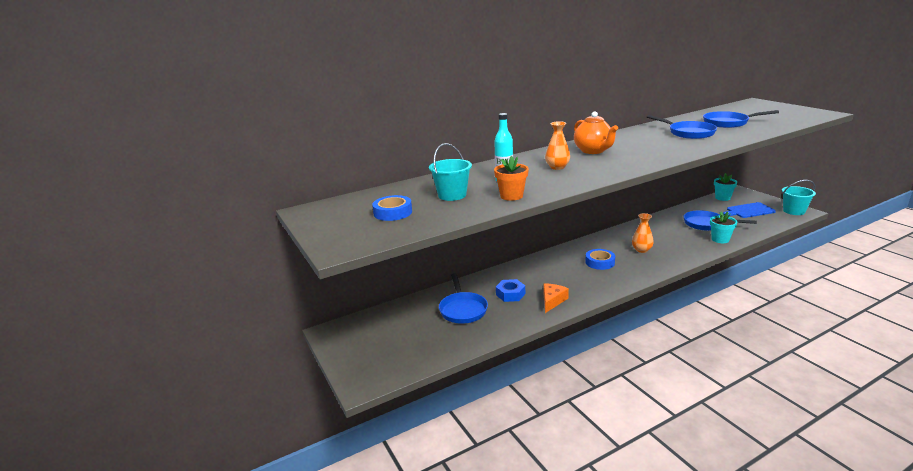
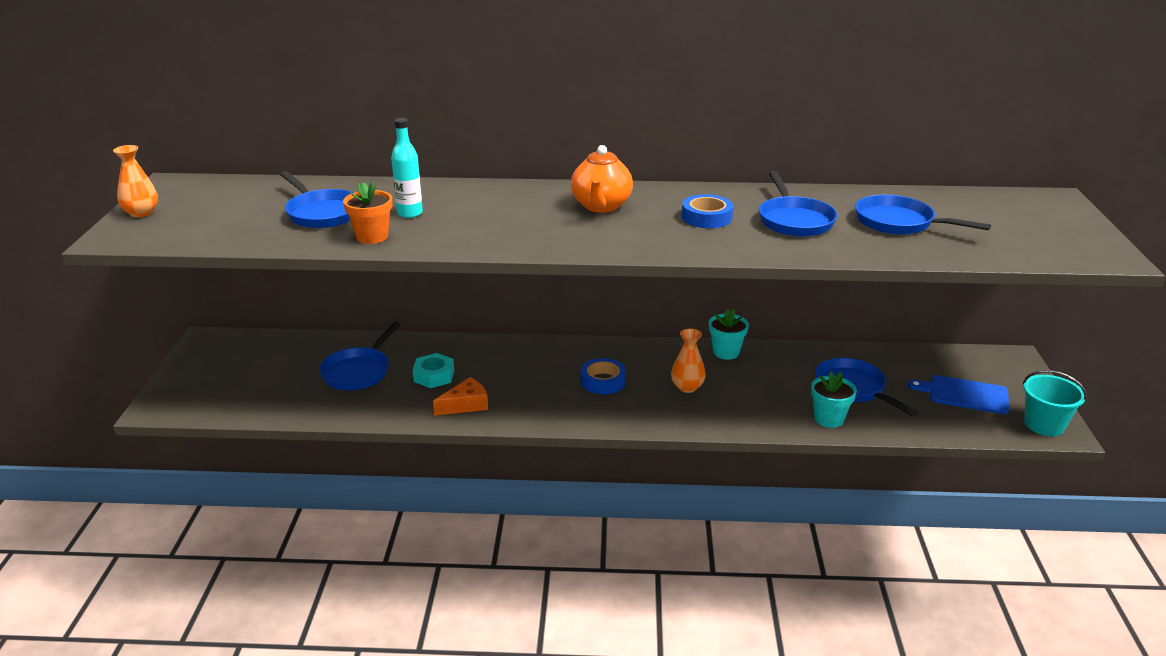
camera: 30 degrees right, 5 degrees up
blue tape [372,195,412,221] -> blue tape moved to [682,194,733,228]
turquoise bucket [429,143,472,201] -> blue pan [280,171,354,228]
blue nut [496,279,525,302] -> turquoise nut [413,353,454,388]
orange vase [545,121,570,170] -> orange vase moved to [113,145,158,218]
turquoise flower pot [714,173,737,201] -> turquoise flower pot moved to [709,309,749,360]

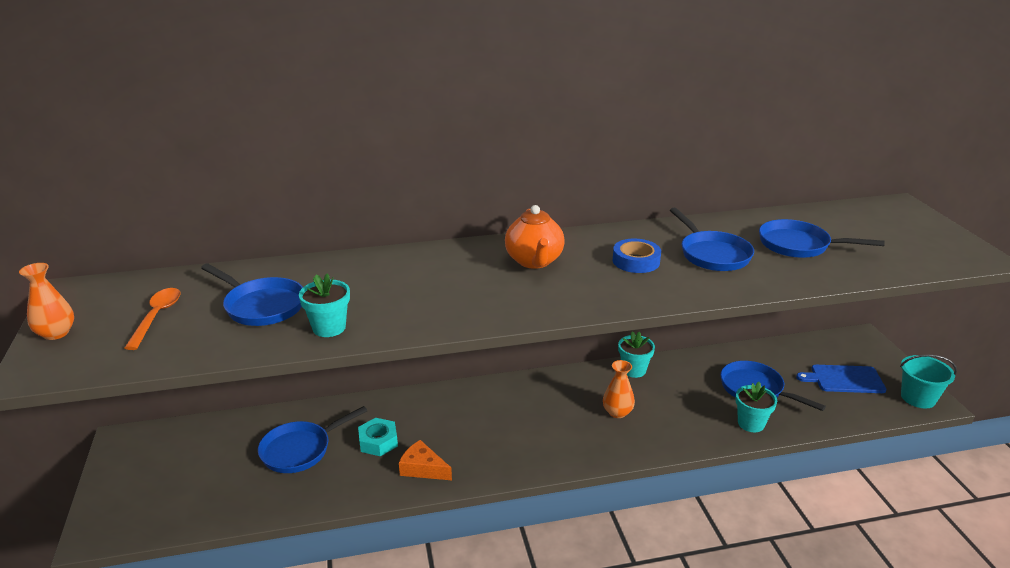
camera: 15 degrees left, 0 degrees up
blue pan [319,322,400,390] -> blue pan turned 45 degrees clockwise [258,406,367,473]
orange flower pot [343,182,392,244] -> turquoise flower pot [299,273,350,337]
turquoise bottle [391,118,423,218] -> none
orange cheese [433,377,488,416] -> orange cheese turned 105 degrees counterclockwise [399,440,452,480]
blue tape [580,358,626,394] -> none
none -> orange spoon [124,288,181,350]

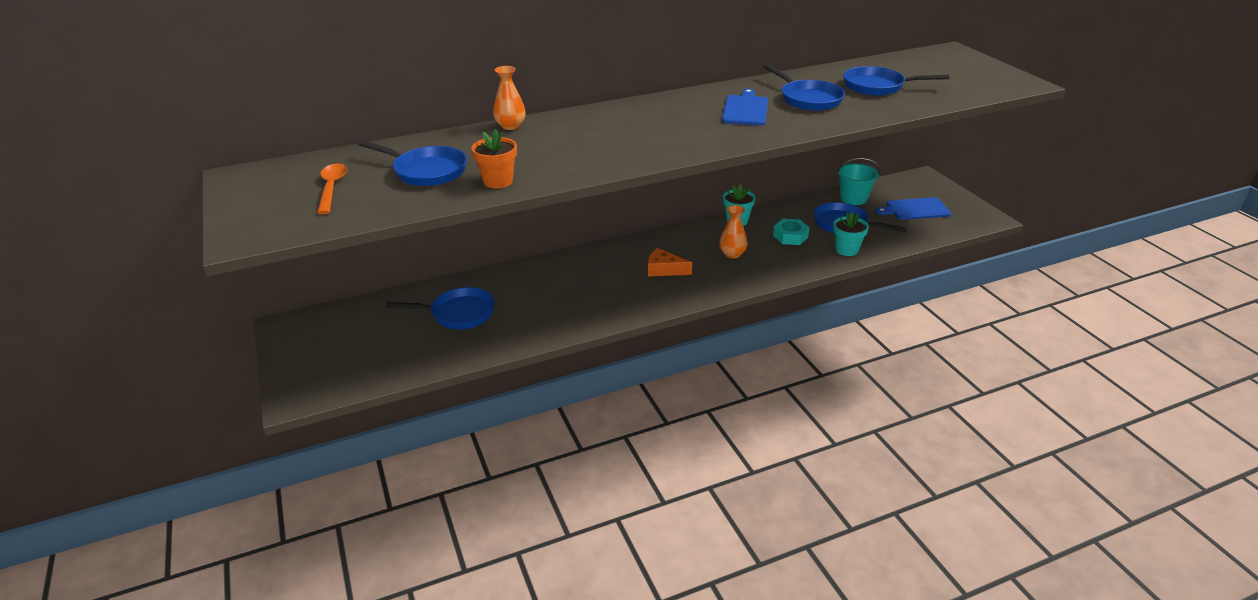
camera: 10 degrees left, 5 degrees up
orange vase [19,263,74,340] -> orange vase moved to [493,66,526,130]
blue pan [258,406,367,473] -> blue pan turned 135 degrees counterclockwise [386,287,495,329]
turquoise flower pot [299,273,350,337] -> orange flower pot [471,129,517,188]
turquoise nut [358,418,398,456] -> turquoise nut moved to [773,219,809,245]
orange cheese [399,440,452,480] -> orange cheese moved to [648,248,692,277]
orange teapot [505,205,565,269] -> none
blue tape [613,239,661,273] -> blue cutting board [722,89,768,125]
turquoise bucket [900,354,957,408] -> turquoise bucket moved to [837,158,880,205]

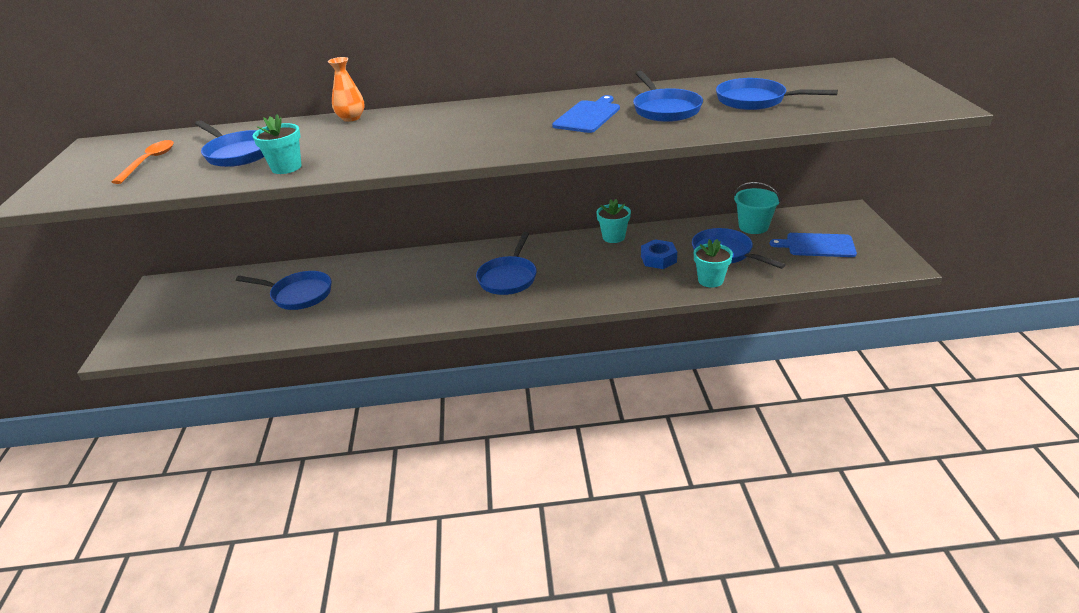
camera: 20 degrees right, 0 degrees up
orange flower pot [471,129,517,188] -> turquoise flower pot [253,114,301,174]
orange cheese [648,248,692,277] -> blue pan [476,232,537,295]
orange vase [719,205,748,258] -> none
turquoise nut [773,219,809,245] -> blue nut [641,239,677,269]

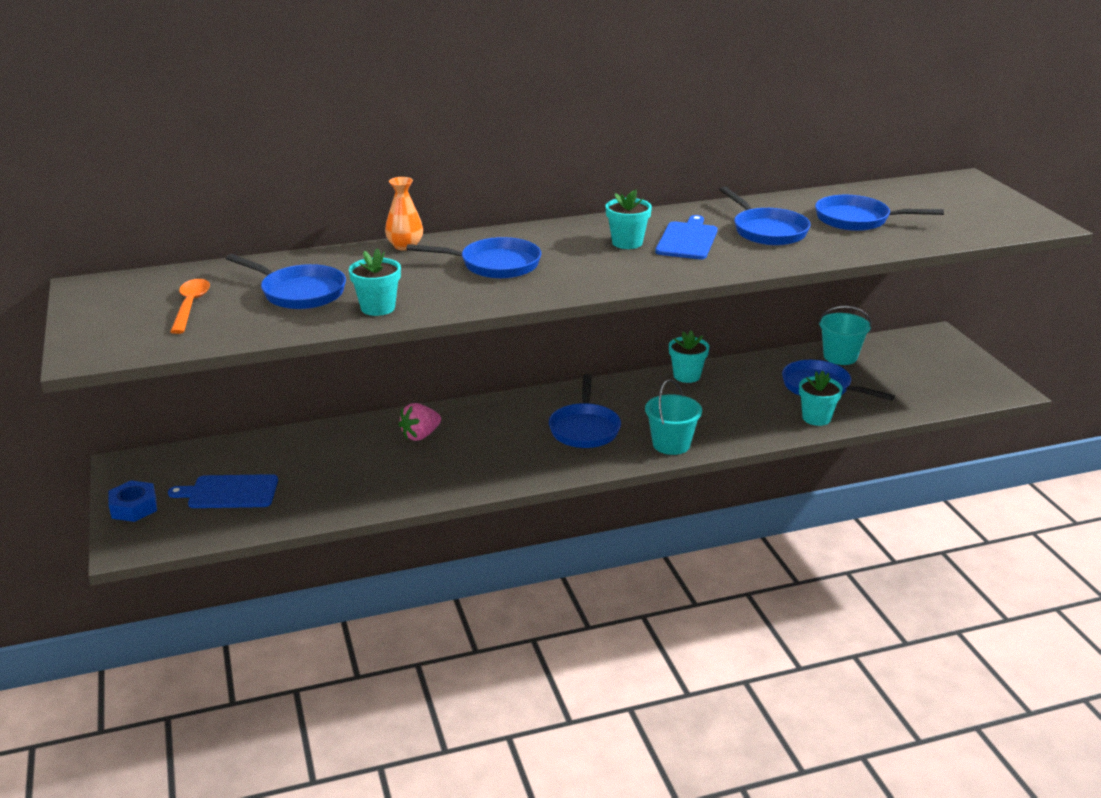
camera: 15 degrees left, 5 degrees down
blue pan [236,271,332,310] -> blue pan moved to [406,237,541,279]
blue nut [641,239,677,269] -> blue nut moved to [108,480,157,522]
blue cutting board [770,233,857,257] -> blue cutting board moved to [168,474,278,508]
none -> pink strawberry [399,403,441,441]
none -> turquoise flower pot [606,190,652,249]
none -> turquoise bucket [645,379,702,455]

